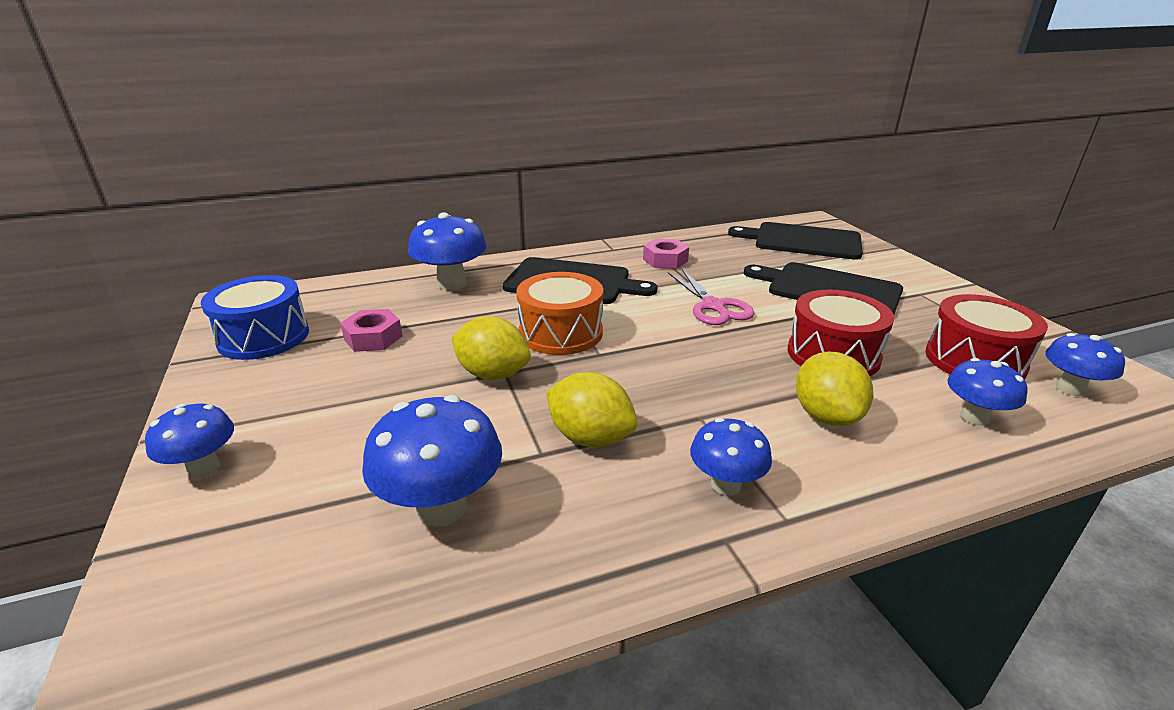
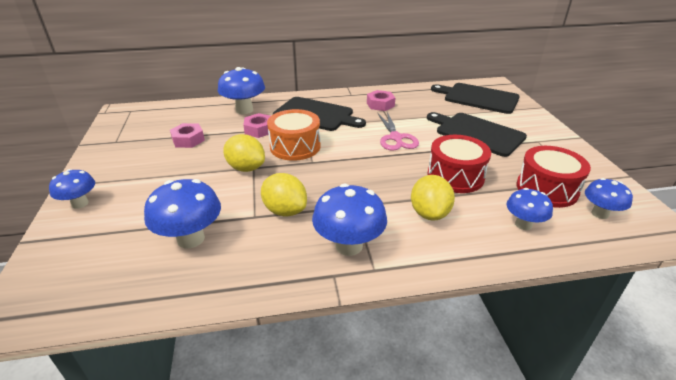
camera: 10 degrees right, 5 degrees up
blue drum [201,275,309,360] -> none
blue mushroom [690,418,772,496] -> blue mushroom [312,184,387,256], size x1.59
none -> pink nut [243,113,270,138]

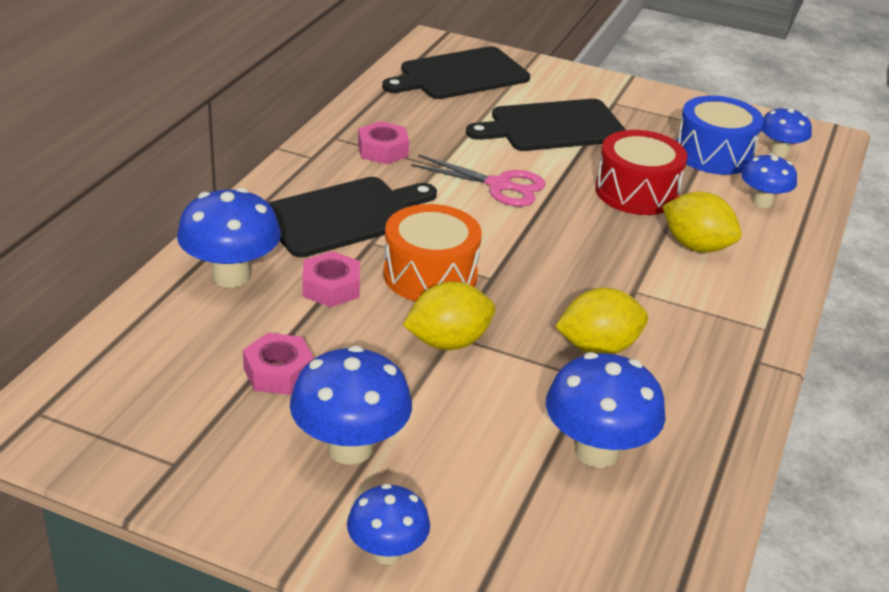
camera: 60 degrees left, 0 degrees up
blue mushroom [312,184,387,256] -> blue mushroom moved to [290,346,412,465]
red drum [516,146,591,208] -> blue drum [677,96,764,175]

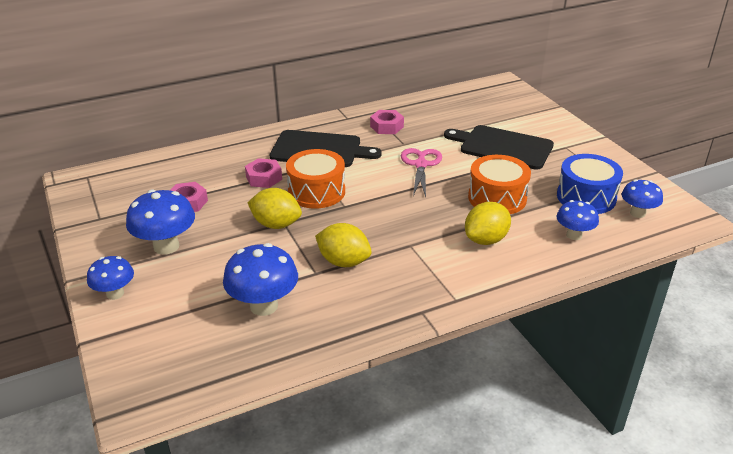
camera: 45 degrees right, 0 degrees up
blue mushroom [177,188,281,287] -> none
black cutting board [382,46,530,99] -> none
pink scissors [411,155,545,207] -> pink scissors turned 150 degrees counterclockwise [401,148,442,197]
red drum [595,130,688,215] -> orange drum [468,155,531,214]
yellow lemon [662,192,742,253] -> yellow lemon turned 60 degrees clockwise [465,202,511,245]

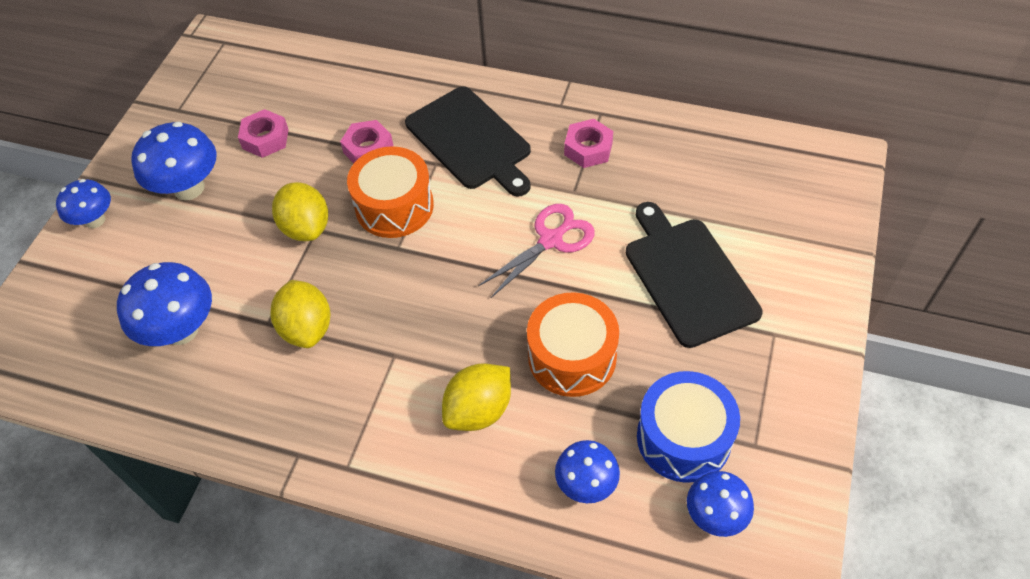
camera: 45 degrees right, 20 degrees up
yellow lemon [465,202,511,245] -> yellow lemon turned 45 degrees counterclockwise [442,363,511,431]

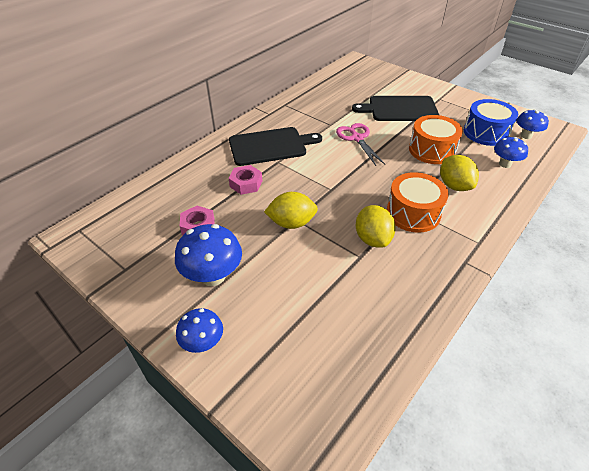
camera: 70 degrees left, 10 degrees down
blue mushroom [117,262,212,346] -> none
yellow lemon [271,280,330,348] -> yellow lemon turned 75 degrees clockwise [356,205,396,248]
orange drum [347,146,434,238] -> orange drum moved to [387,172,449,233]
pink nut [564,119,613,168] -> none

